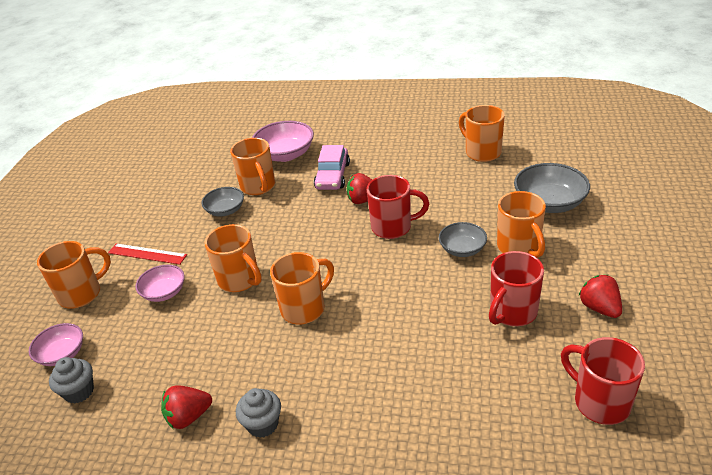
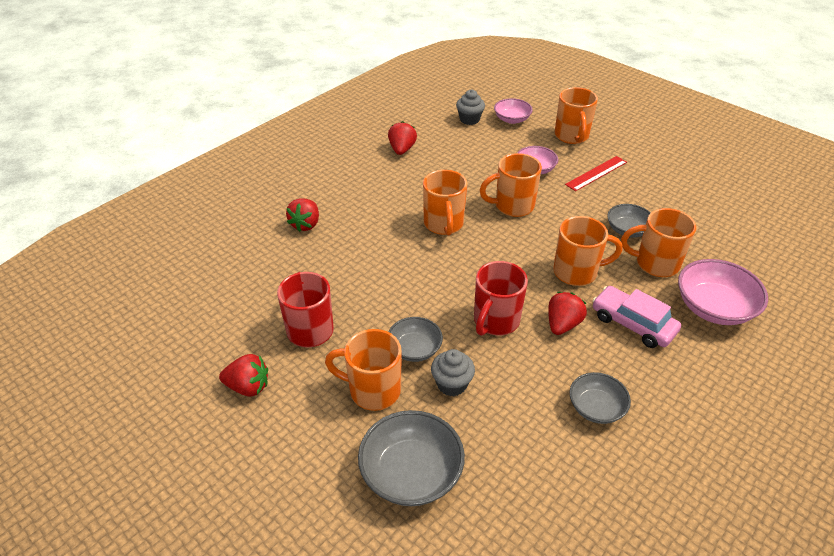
camera: 120 degrees right, 5 degrees up
grey cupcake [236,388,281,438] -> grey cupcake moved to [431,349,475,396]
orange mug [459,105,505,162] -> orange mug moved to [553,216,623,286]
red mug [561,337,645,425] -> none
none -> red strawberry [286,199,319,232]
none -> grey bowl [570,372,631,424]

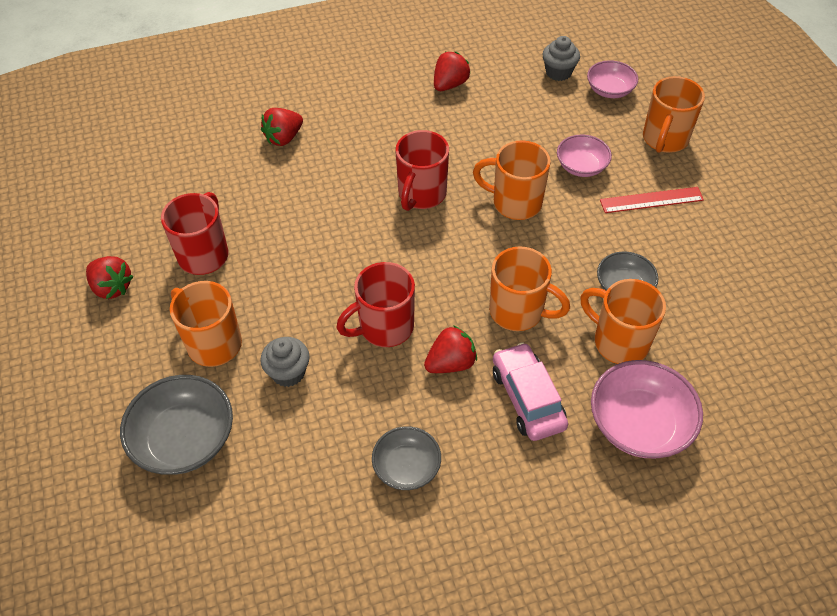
camera: 30 degrees right, 10 degrees up
grey bowl [388,317,443,362] -> none
orange mug [423,170,467,236] -> red mug [395,130,449,211]

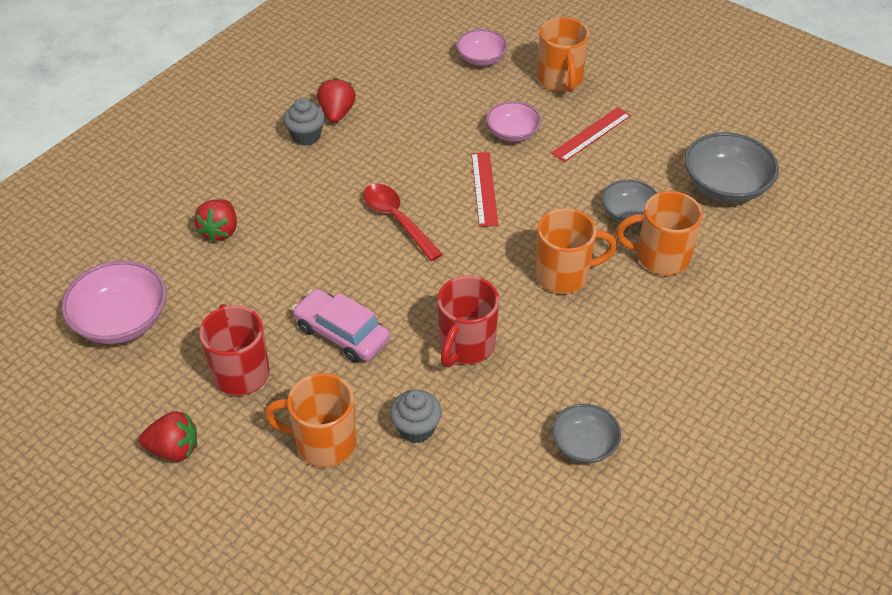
camera: 35 degrees left, 5 degrees down
grey bowl [120,375,233,474] -> grey bowl moved to [684,132,779,203]
red mug [395,130,449,211] -> red spoon [363,184,443,261]
red strawberry [424,325,477,373] -> none
orange mug [473,140,551,220] -> red ruler [471,152,498,227]
pink car [493,342,568,441] -> pink car moved to [292,289,390,363]
grey cupcake [543,36,580,81] -> grey cupcake moved to [283,98,325,146]
pink bowl [591,360,703,458] -> pink bowl moved to [61,261,167,344]

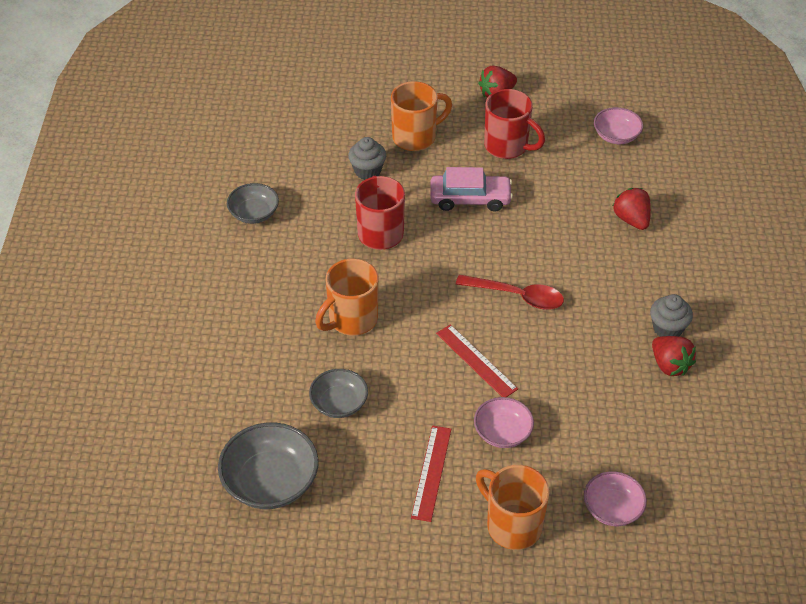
camera: 145 degrees right, 0 degrees up
pink bowl [61,261,167,344] -> pink bowl [594,107,643,144], size x0.62
orange mug [616,191,703,275] -> none

